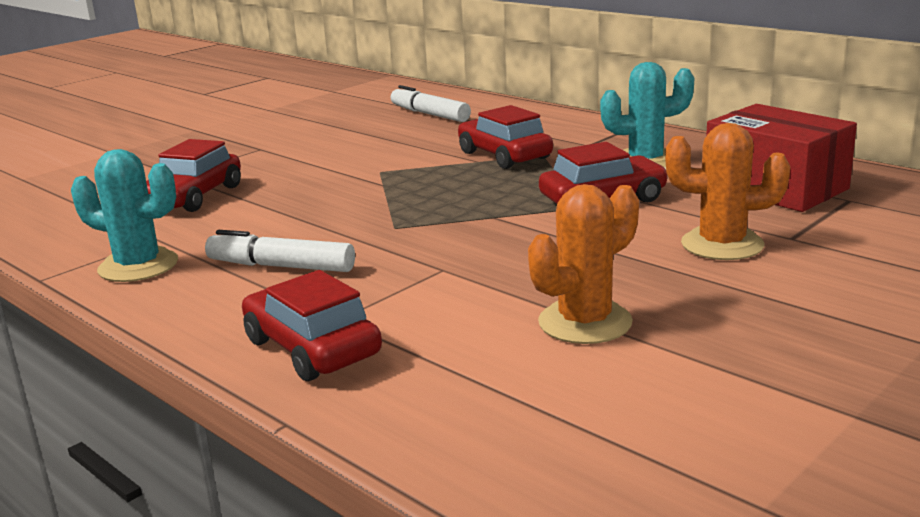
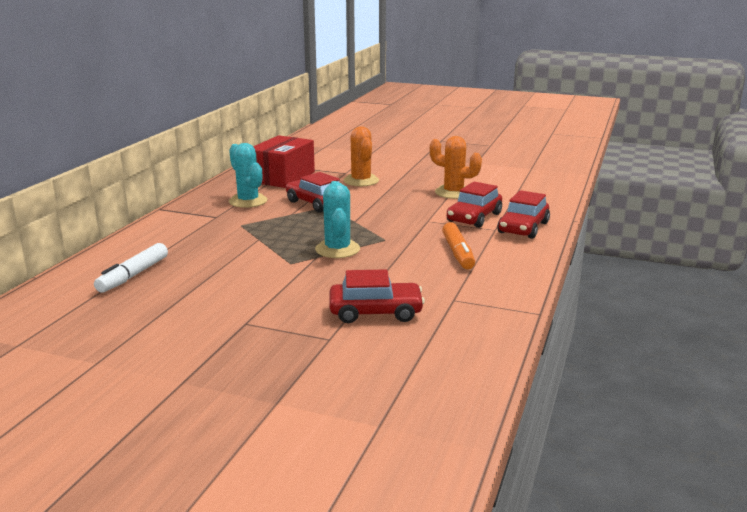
camera: 115 degrees left, 0 degrees up
turquoise cactus [71,149,178,282] -> turquoise cactus moved to [315,181,360,258]
white marker [205,230,355,272] -> orange marker [442,222,475,269]
red car [458,105,553,169] -> red car moved to [447,182,502,228]

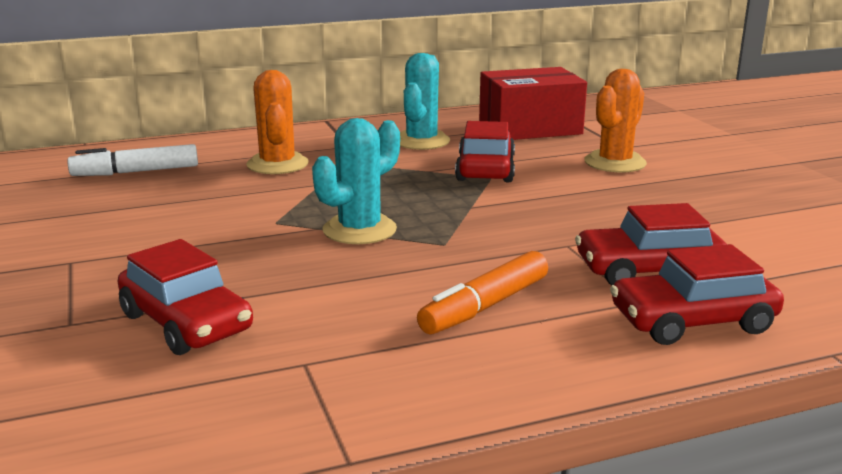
camera: 50 degrees right, 0 degrees up
orange cactus [430,136,482,199] -> orange cactus moved to [246,70,309,174]

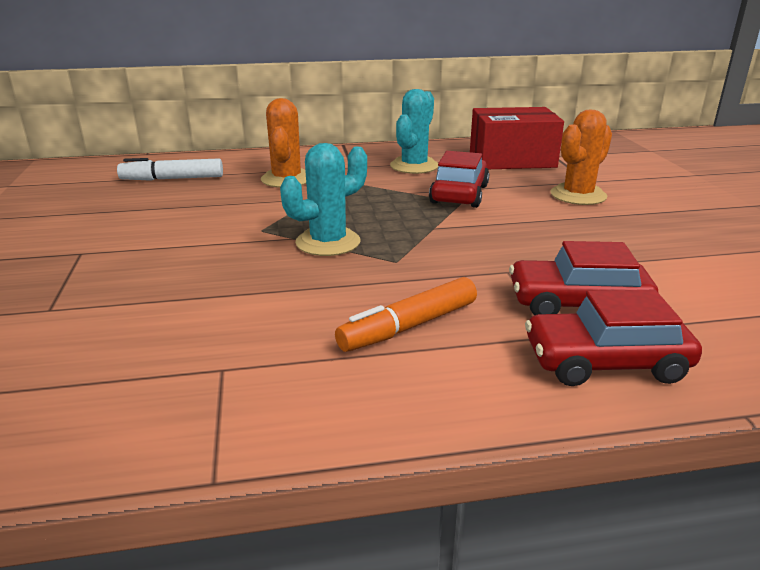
camera: 10 degrees right, 5 degrees up
red car [118,239,253,355] -> none

